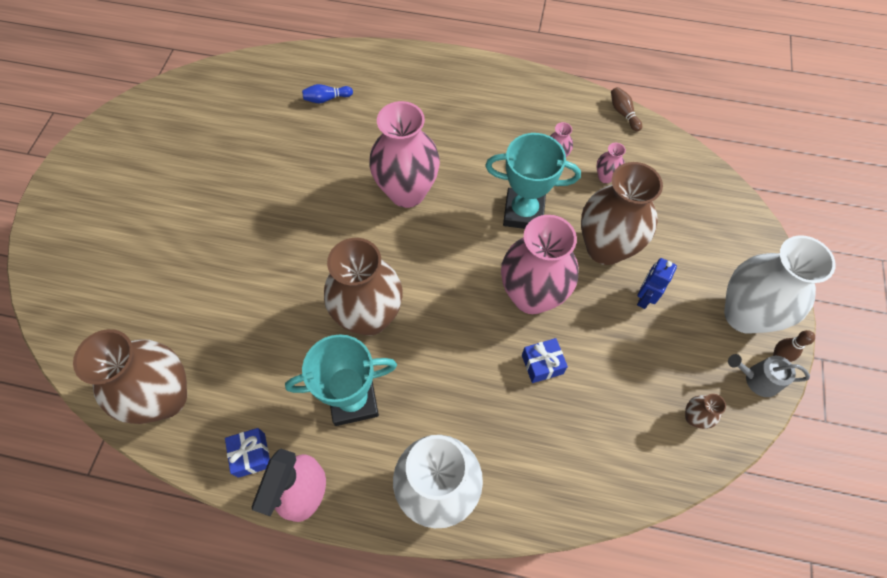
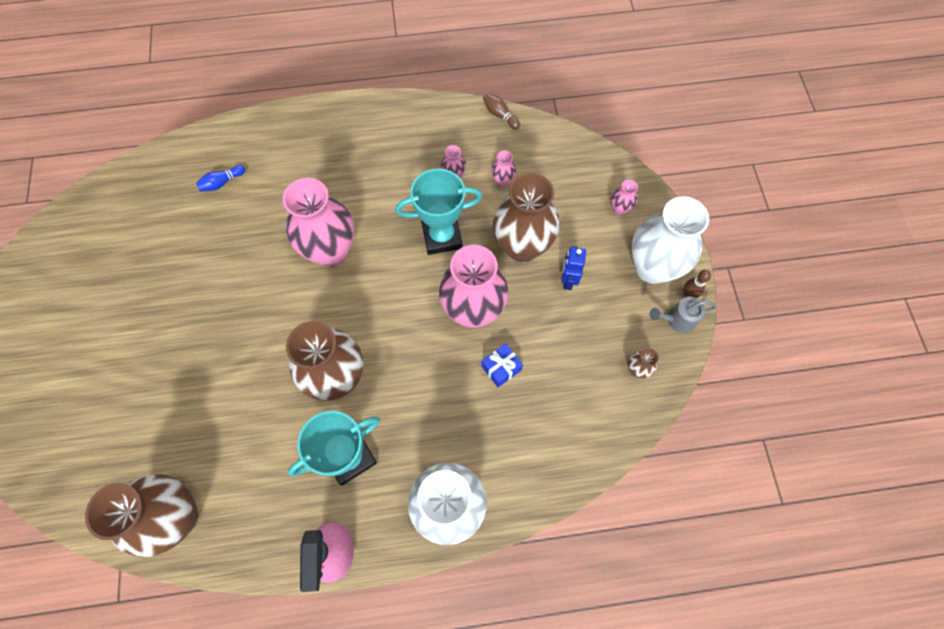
camera: 20 degrees left, 5 degrees up
blue gift [225,428,270,478] -> none
none -> pink vase [611,180,638,215]

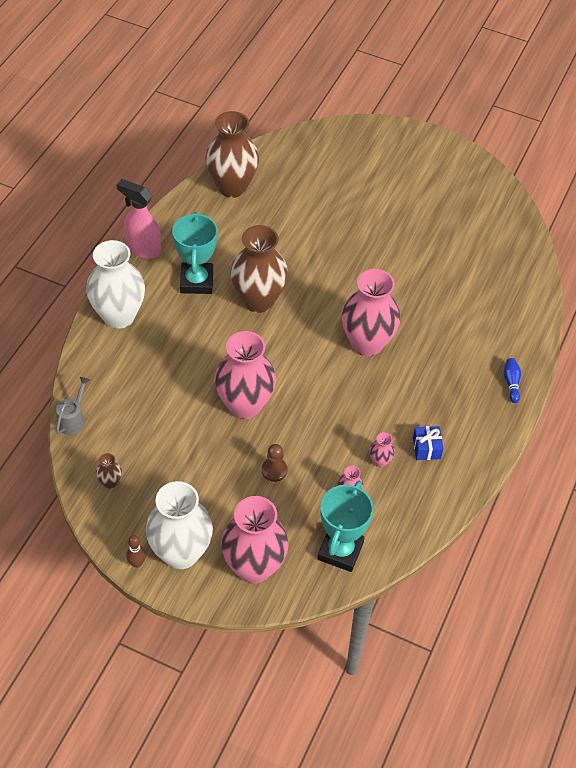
camera: 120 degrees right, 15 degrees down
blue bowling pin [196,165,246,191] -> blue bowling pin moved to [504,358,521,403]
turquoise trophy [395,169,482,255] -> turquoise trophy moved to [317,481,374,572]
blue gift [481,343,523,387] -> blue gift moved to [413,426,443,460]
brown bowling pin [483,93,520,129] -> none
brown vase [493,173,560,262] -> brown pawn [262,444,288,482]
blue robot [561,246,586,290] -> none
pink vase [611,180,638,215] -> pink vase [221,496,289,584], size x2.42
grey watering can [650,297,716,333] -> grey watering can moved to [56,377,90,435]

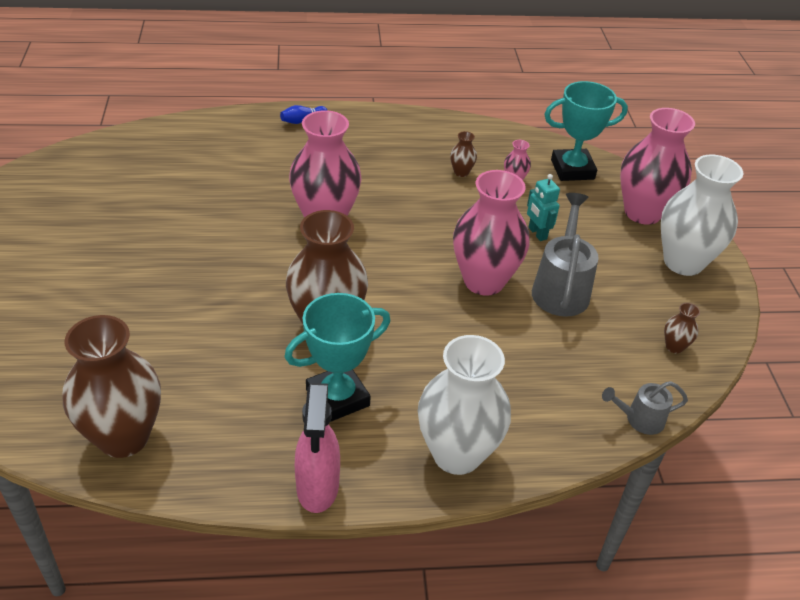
camera: 120 degrees left, 10 degrees down
brown bowling pin [126,535,146,568] -> none
brown pawn [262,444,288,482] -> turquoise robot [527,174,560,241]
pink vase [369,432,395,467] -> brown vase [450,131,477,177]
blue gift [413,426,443,460] -> none
none -> grey watering can [532,193,599,317]

